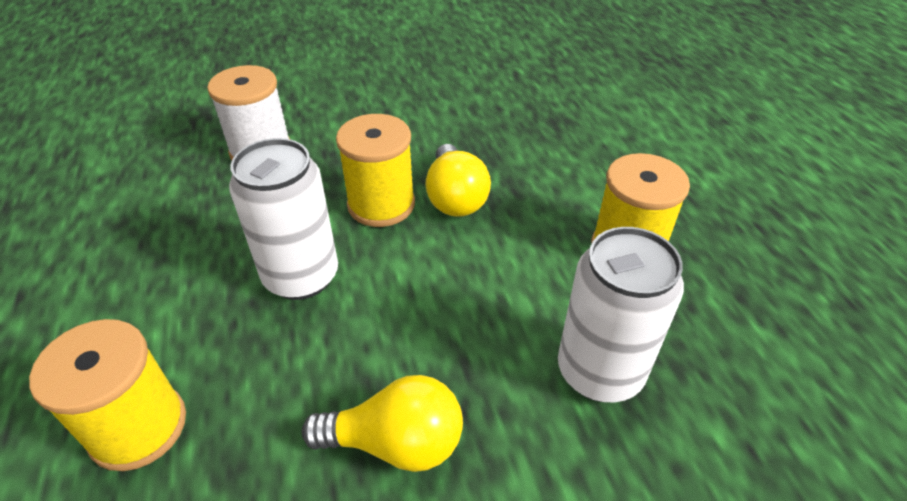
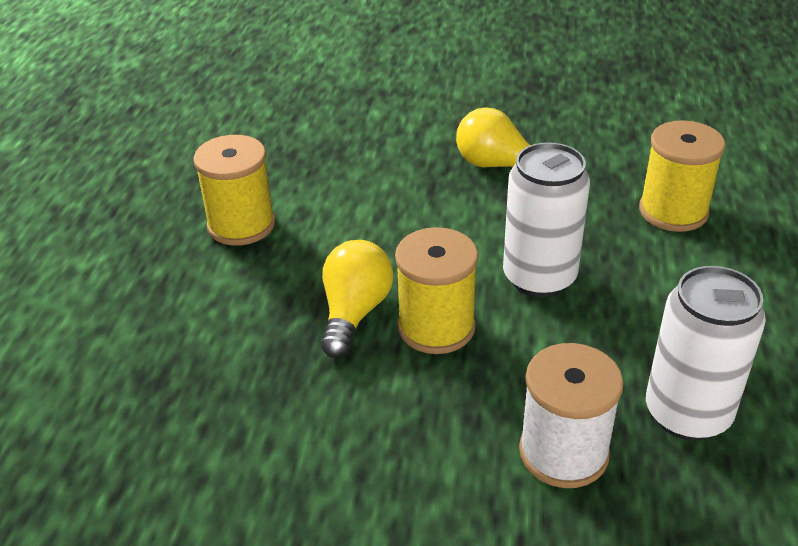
camera: 155 degrees left, 5 degrees down
white can [558,227,684,402] -> white can moved to [646,266,766,441]

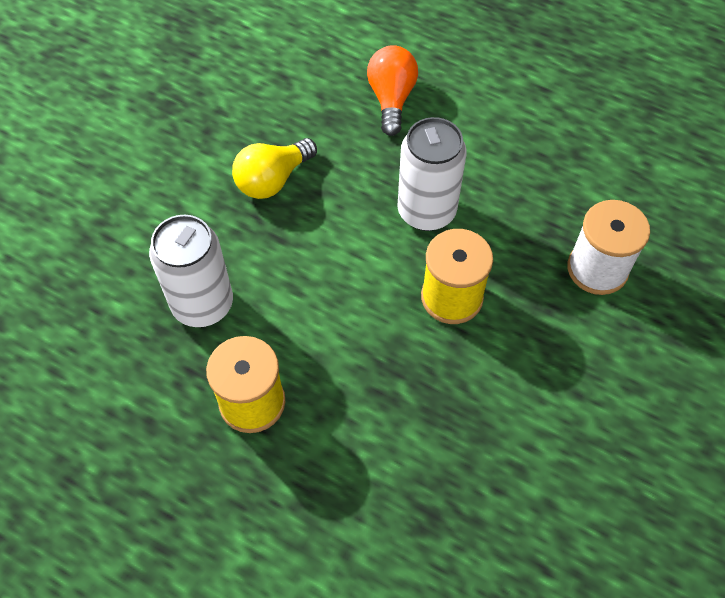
camera: 70 degrees left, 20 degrees up
yellow light bulb [321,240,393,358] -> none
yellow spool [639,120,725,232] -> orange light bulb [367,45,418,136]
white can [646,266,766,441] -> white can moved to [149,215,233,327]

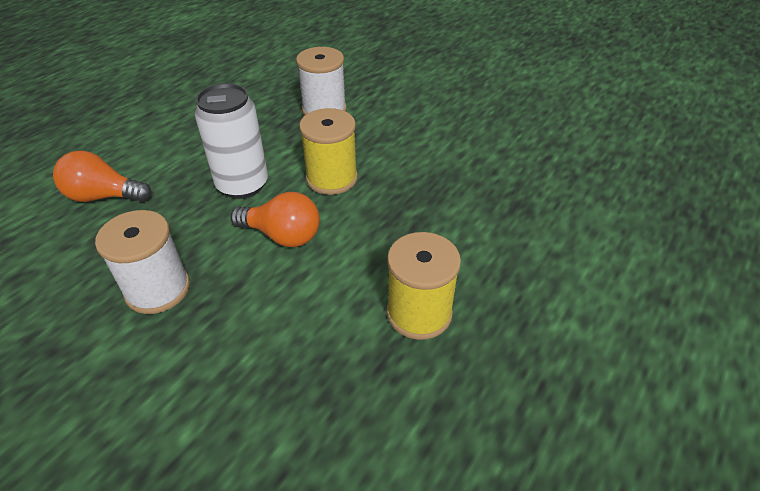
camera: 85 degrees left, 15 degrees down
white can [149,215,233,327] -> none
yellow light bulb [232,138,317,199] -> white spool [95,210,190,314]
none -> orange light bulb [231,192,320,247]

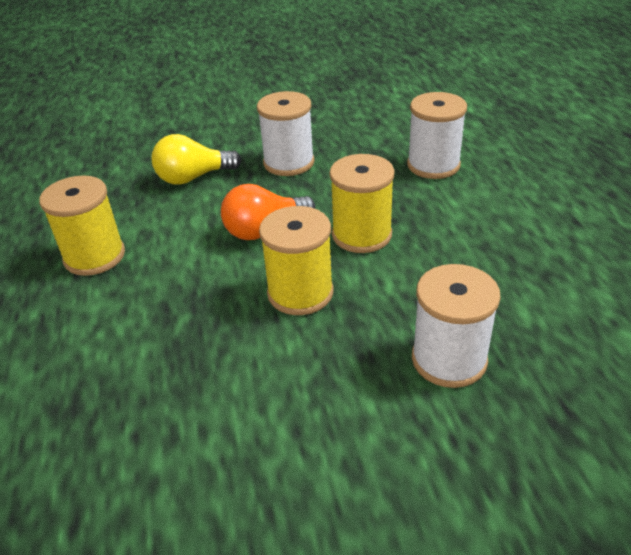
camera: 135 degrees right, 5 degrees down
orange light bulb [53,151,152,202] -> white spool [407,92,467,179]
white can [195,83,268,199] -> yellow spool [330,154,395,253]
none -> yellow light bulb [152,134,242,185]

